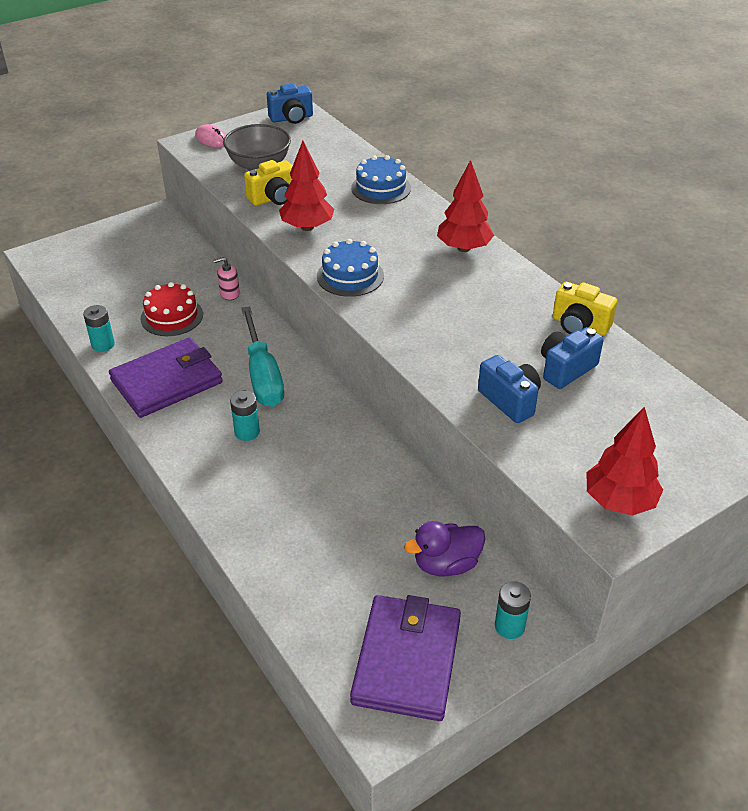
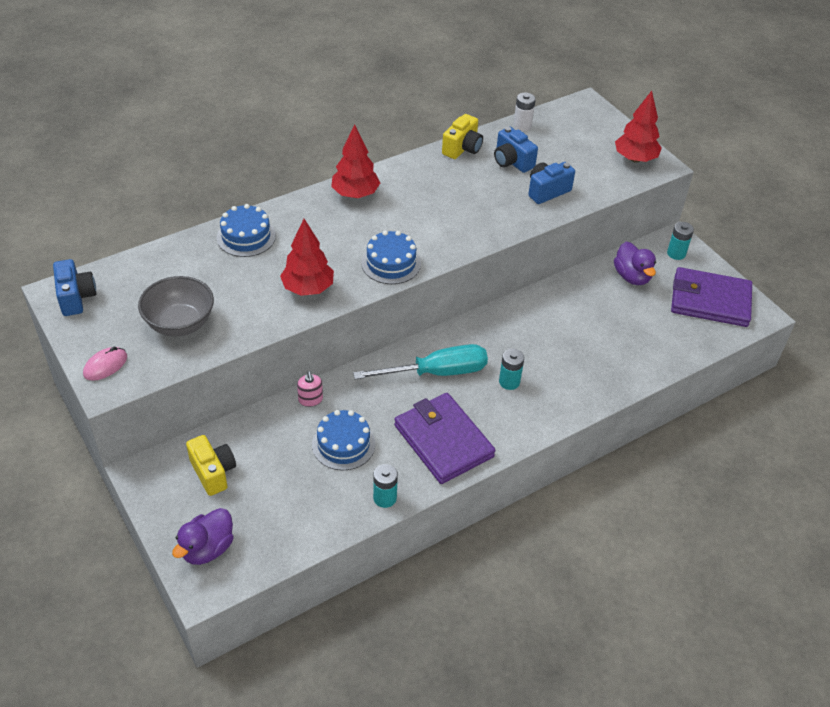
camera: 90 degrees left, 5 degrees up
red cake [141,282,203,336] -> blue cake [312,410,375,470]
yellow camera [244,160,292,206] -> yellow camera moved to [186,435,236,496]
none -> purple duck [172,508,234,565]
none -> white battery [513,92,536,131]

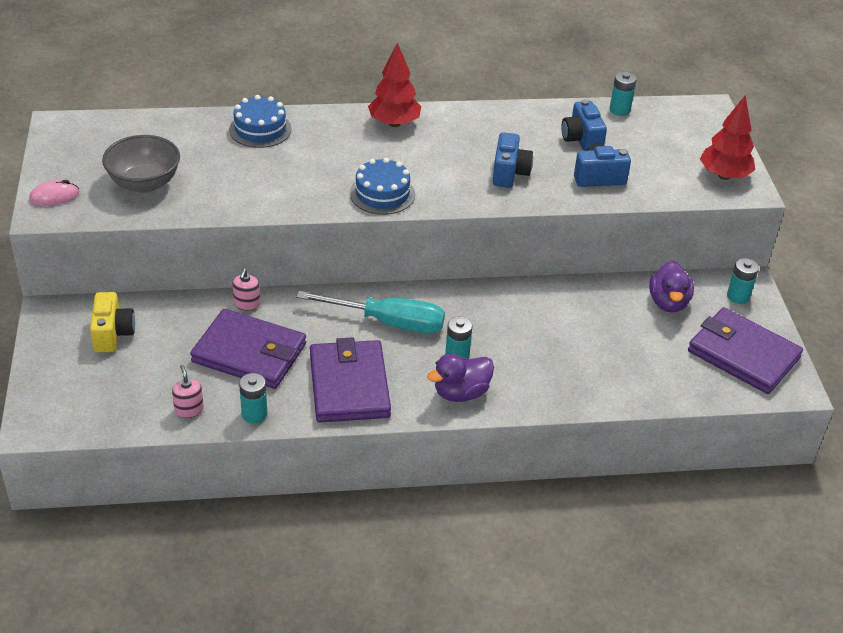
camera: 25 degrees right, 5 degrees down
blue camera [53,259,96,316] -> blue camera moved to [492,132,533,188]
purple duck [172,508,234,565] -> purple duck moved to [427,353,494,402]
red tree [280,219,334,296] -> none
blue cake [312,410,375,470] -> purple wallet [190,309,306,389]
yellow camera [442,114,483,159] -> none
white battery [513,92,536,131] -> turquoise battery [609,72,637,116]
none -> pink soap dispenser [172,365,204,418]

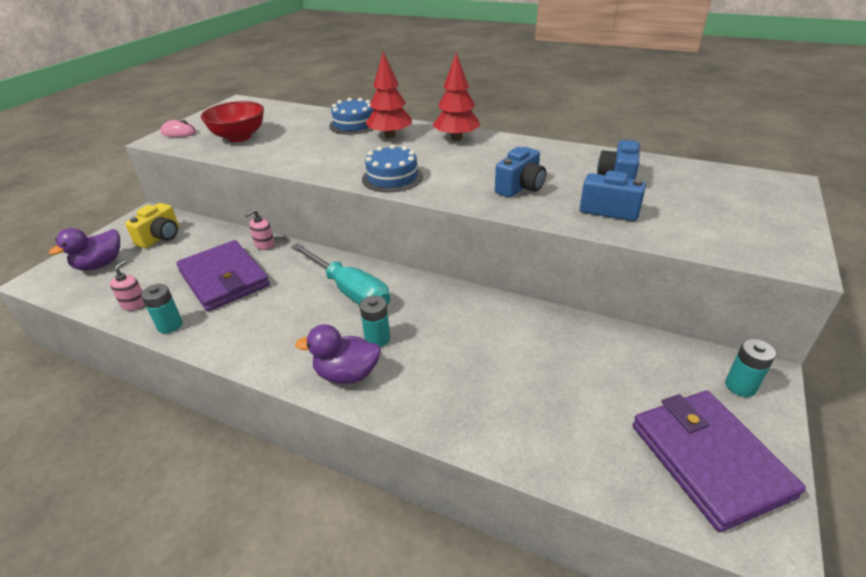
camera: 35 degrees right, 5 degrees down
grey bowl [102,135,180,193] -> red bowl [201,101,264,142]
purple wallet [310,337,391,422] -> none
turquoise battery [609,72,637,116] -> none
purple duck [649,261,694,313] -> purple duck moved to [49,228,120,270]
red tree [700,96,755,180] -> red tree moved to [366,52,412,139]

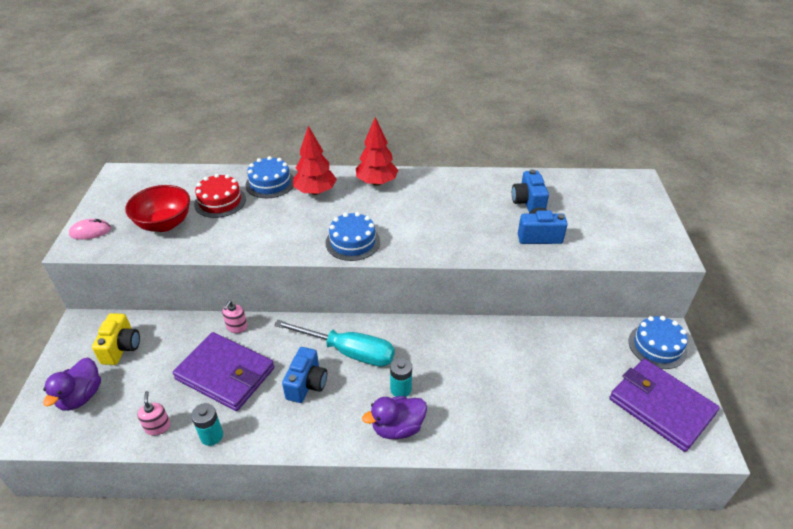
camera: 25 degrees left, 5 degrees up
blue camera [495,147,546,198] -> blue camera moved to [282,347,327,403]
turquoise battery [725,339,776,397] -> blue cake [628,316,688,369]
none -> red cake [194,174,246,218]

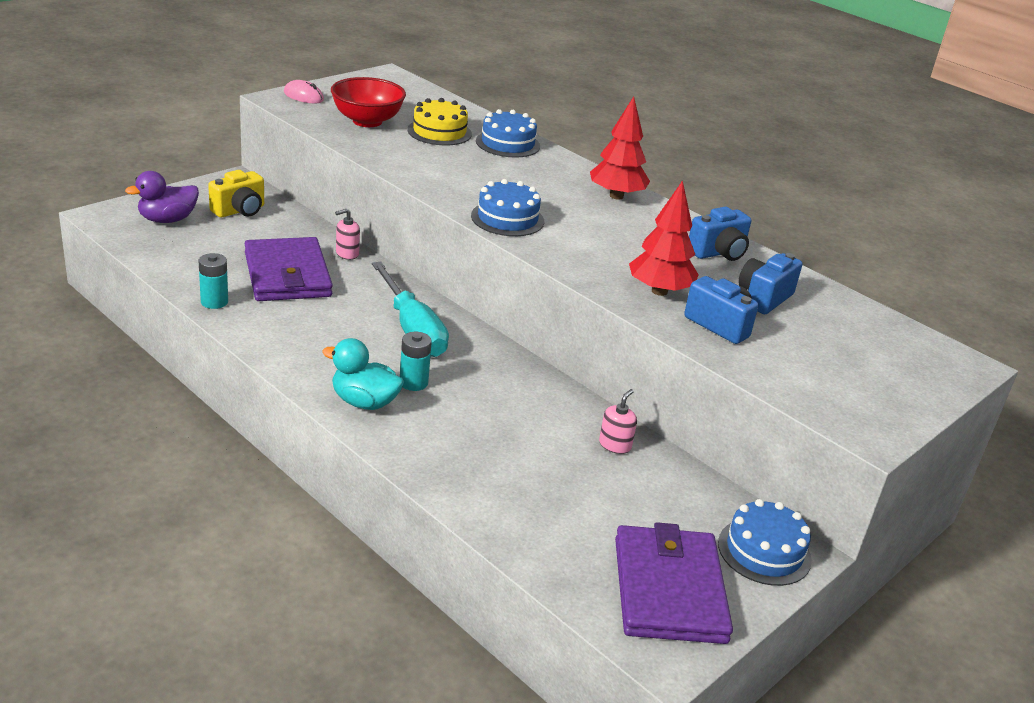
camera: 40 degrees right, 10 degrees down
pink soap dispenser [137,391,171,436] -> pink soap dispenser moved to [599,389,637,454]
red cake [194,174,246,218] -> yellow cake [407,98,472,145]
blue camera [282,347,327,403] -> blue camera moved to [689,207,751,261]
red tree [293,126,337,195] -> red tree moved to [629,180,699,296]
purple duck [362,396,427,439] -> turquoise duck [322,338,404,410]

